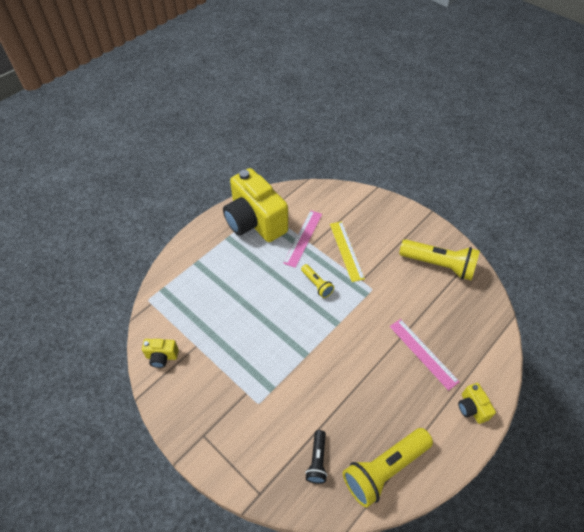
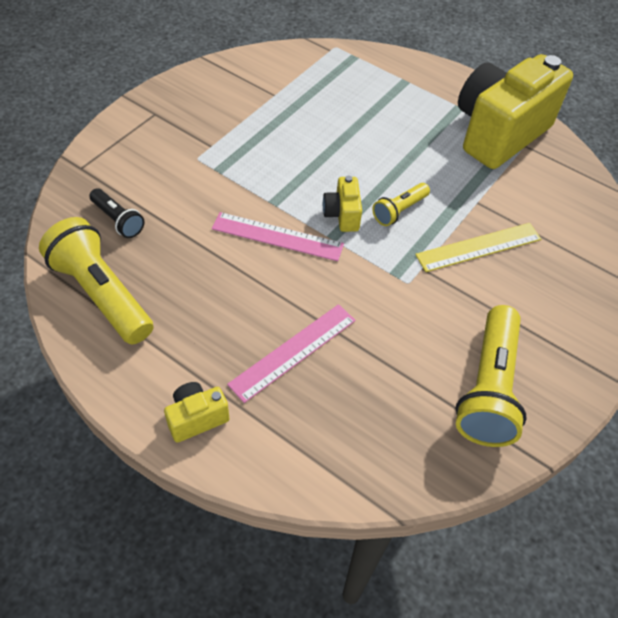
camera: 80 degrees right, 0 degrees up
yellow camera [142,339,179,368] -> yellow camera moved to [323,176,362,232]
pink ruler [283,210,322,268] -> pink ruler moved to [212,212,344,261]
black flashlight [305,430,327,484] -> black flashlight turned 135 degrees counterclockwise [89,188,145,238]

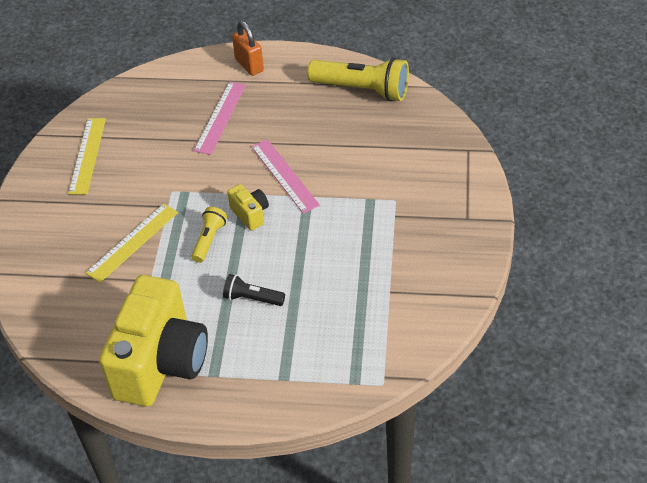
camera: 155 degrees right, 5 degrees down
black flashlight [89,188,145,238] -> black flashlight moved to [223,274,285,306]
yellow camera [164,382,229,443] -> orange padlock [232,21,264,76]
pink ruler [212,212,344,261] -> pink ruler turned 75 degrees clockwise [251,139,320,213]
yellow flashlight [455,305,527,447] -> yellow ruler [68,118,106,195]

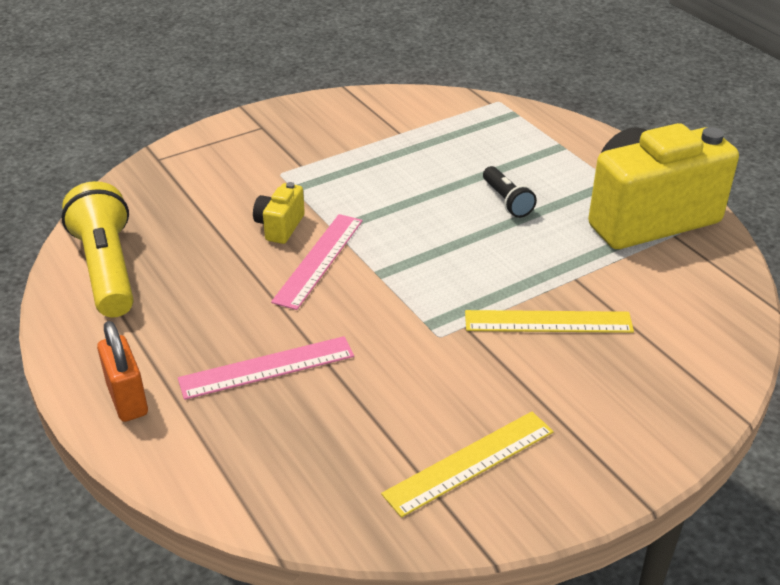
camera: 130 degrees left, 10 degrees down
yellow flashlight [191,207,227,263] -> none
yellow camera [227,184,269,231] -> yellow camera moved to [253,182,305,244]
orange padlock [232,21,264,76] -> orange padlock turned 45 degrees counterclockwise [97,321,148,422]

